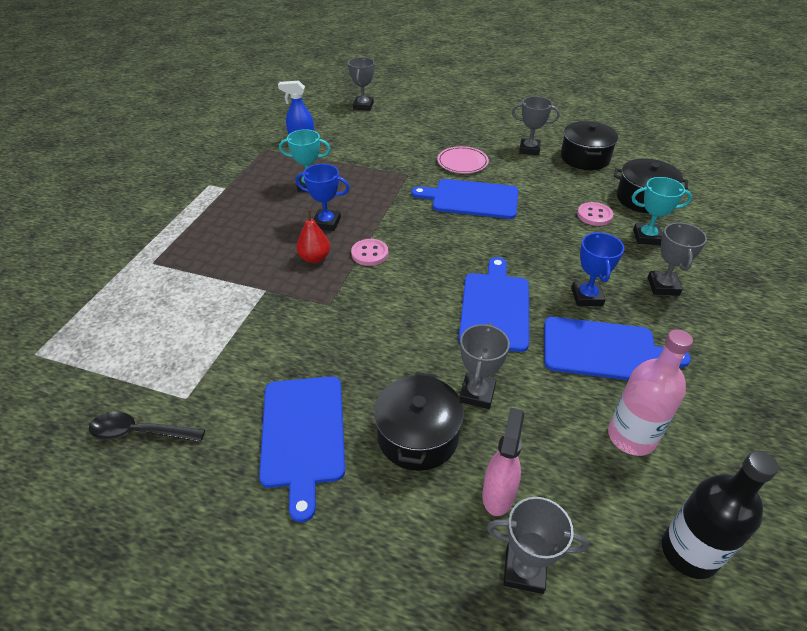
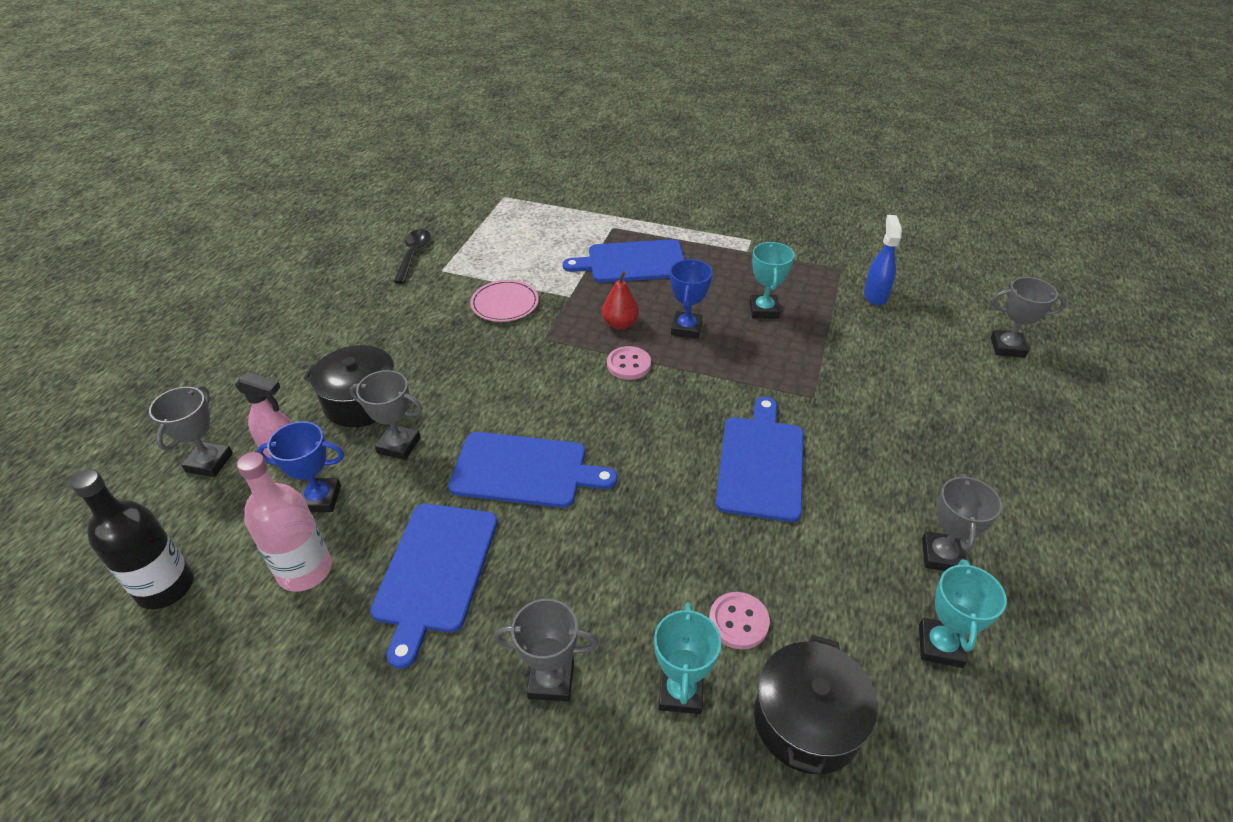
camera: 90 degrees right, 0 degrees up
blue cutting board [259,376,345,522] -> blue cutting board moved to [563,239,685,283]
pink plate [437,146,489,173] -> pink plate moved to [470,280,539,322]
black pot [561,121,618,170] -> turquoise trophy [919,559,1007,668]
blue trophy [571,232,624,306] -> blue trophy moved to [257,421,344,512]

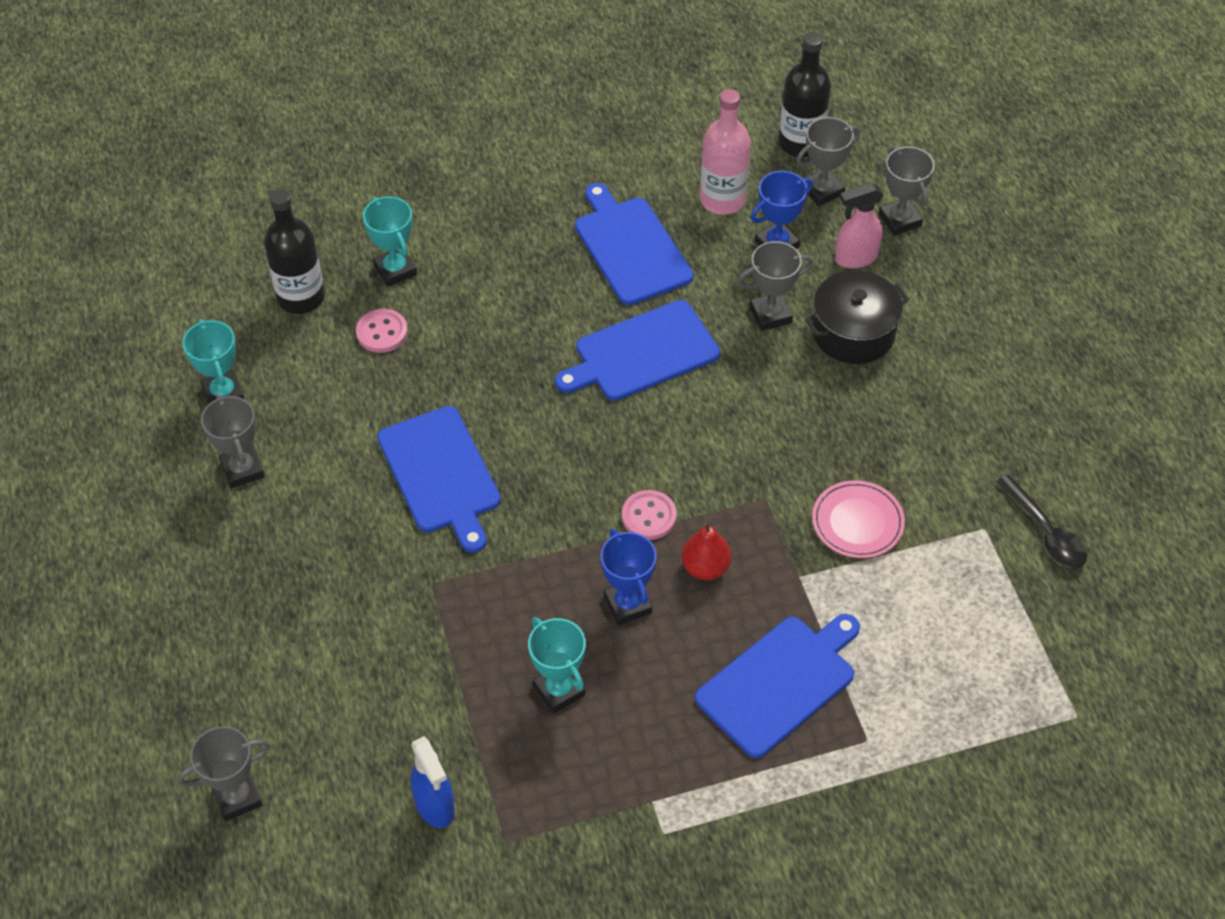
camera: 145 degrees right, 10 degrees up
grey trophy [494,599,598,702] -> grey trophy moved to [796,117,860,206]
black pot [754,635,878,775] -> black bottle [264,189,325,314]

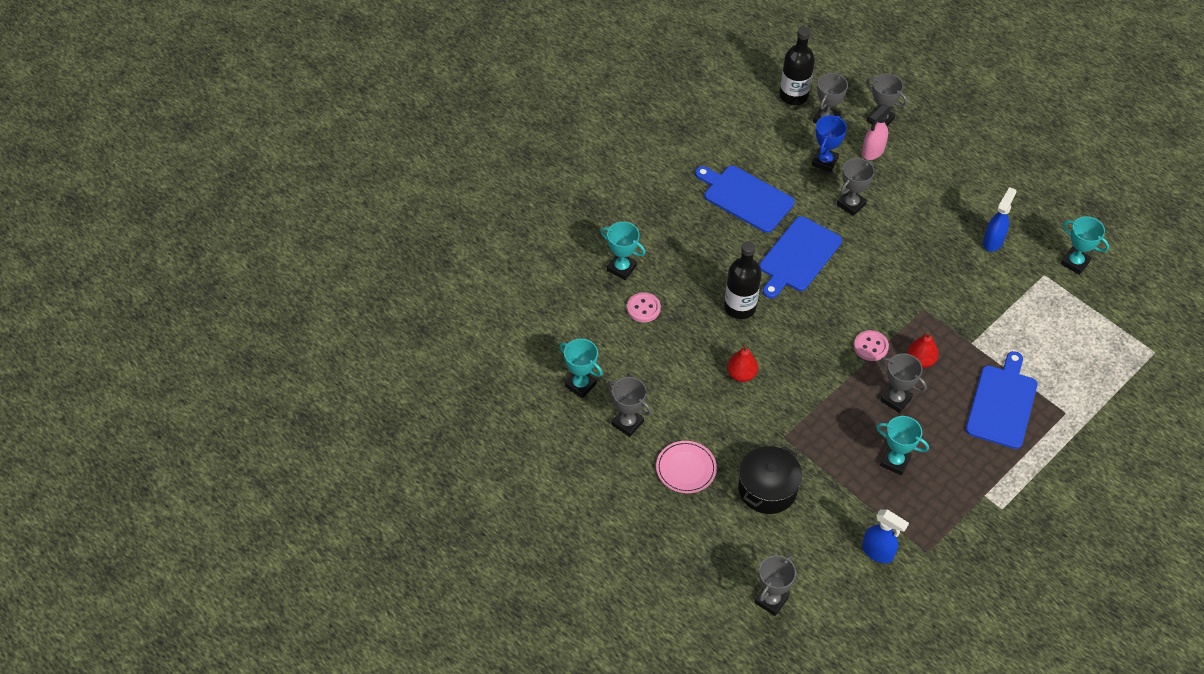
camera: 30 degrees left, 0 degrees up
black bottle [264,189,325,314] -> black bottle moved to [724,241,761,319]
blue cutting board [377,406,501,553] -> red pear [727,343,758,382]
blue trophy [601,529,657,626] -> grey trophy [880,353,927,413]
pink bottle [700,89,751,215] -> none
black pot [805,270,909,364] -> black pot moved to [738,446,802,514]
pink plate [812,480,905,558] -> pink plate moved to [656,441,717,493]
black spoon [996,475,1087,568] -> turquoise trophy [1061,216,1109,275]
none -> blue spray bottle [983,187,1016,252]

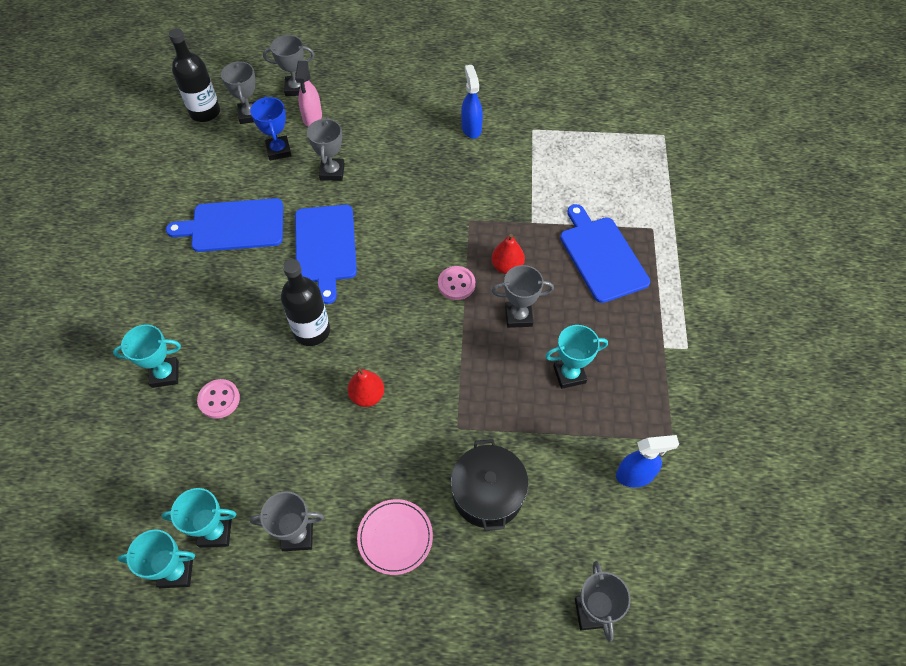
camera: 40 degrees left, 5 degrees up
turquoise trophy [1061,216,1109,275] -> turquoise trophy moved to [118,529,195,588]

